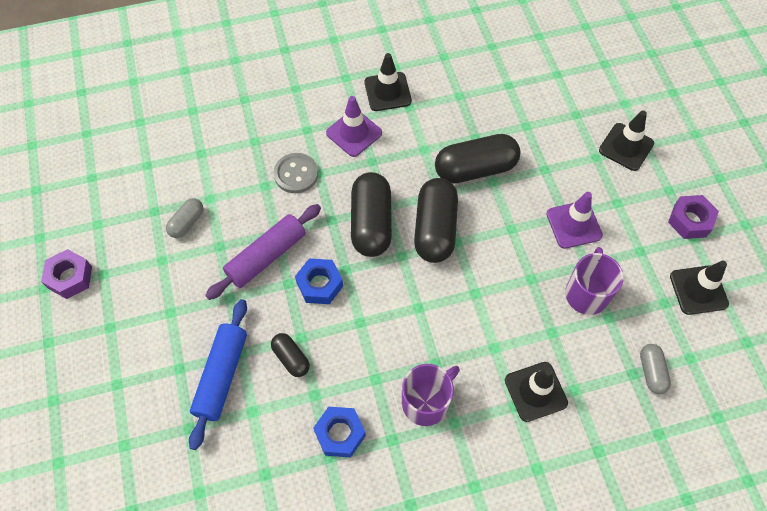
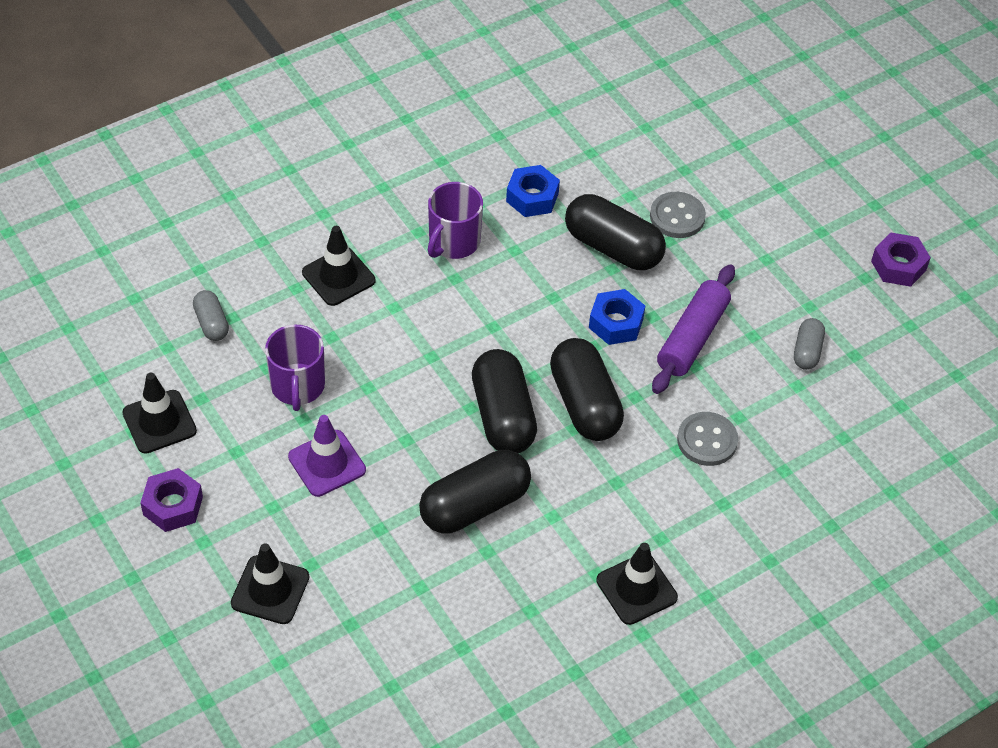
camera: 160 degrees right, 10 degrees down
blue rolling pin [189,299,247,450] -> grey button [650,192,706,238]
black capsule [271,333,310,377] -> black capsule [565,194,666,270], size x1.92
purple traffic cone [326,96,382,157] -> none

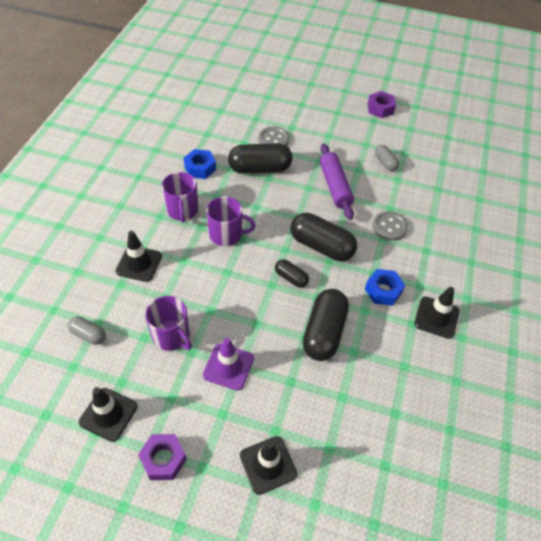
camera: 40 degrees left, 0 degrees up
black capsule [472,349,537,453] -> black capsule [275,259,309,287], size x0.52
blue nut [589,289,645,345] -> blue nut moved to [365,269,405,306]
none -> purple mug [206,196,256,246]

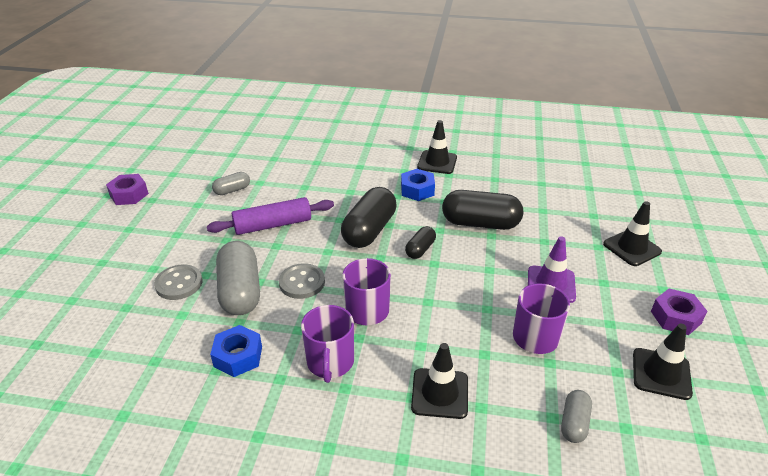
camera: 95 degrees left, 15 degrees down
purple mug [162,172,198,223] -> purple mug turned 105 degrees clockwise [301,305,354,383]
black capsule [228,143,292,174] -> grey capsule [216,241,260,315]
grey button [372,211,408,241] -> grey button moved to [279,263,325,299]

